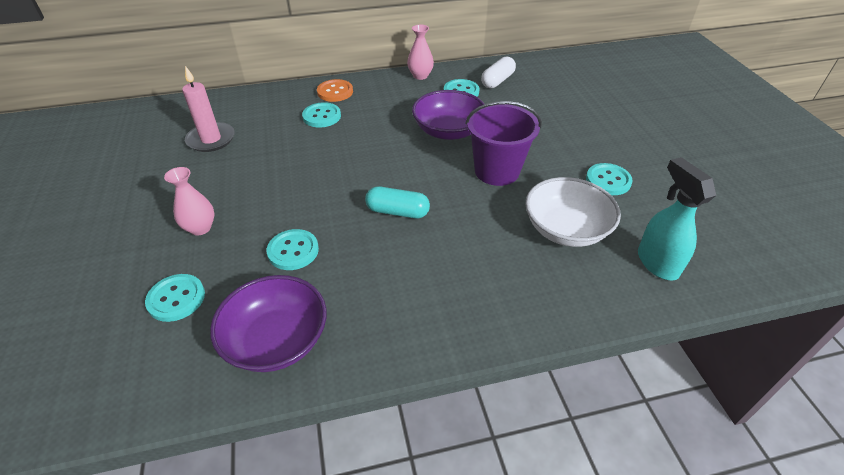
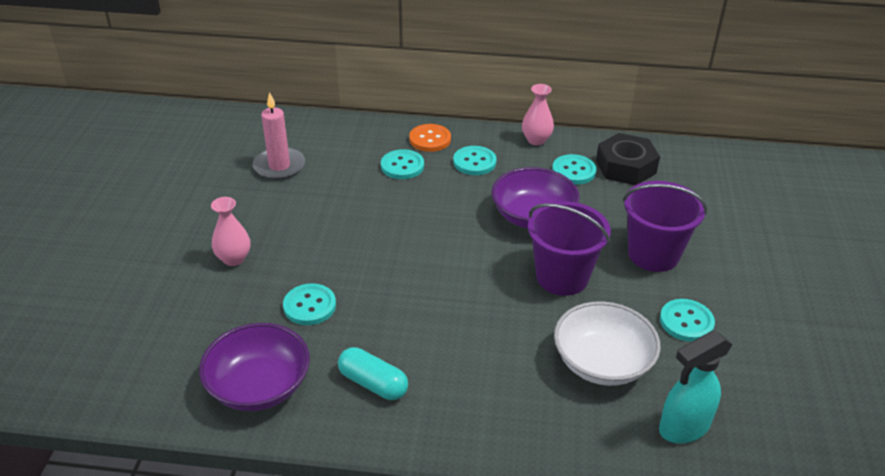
camera: 20 degrees right, 5 degrees down
turquoise button [145,274,205,322] -> turquoise button moved to [453,146,497,175]
turquoise capsule [365,186,430,219] -> turquoise capsule moved to [338,347,408,400]
white capsule [481,56,516,88] -> black nut [596,133,660,185]
turquoise spray bottle [638,157,716,281] -> turquoise spray bottle turned 120 degrees counterclockwise [659,330,733,443]
none -> purple bucket [623,181,707,272]

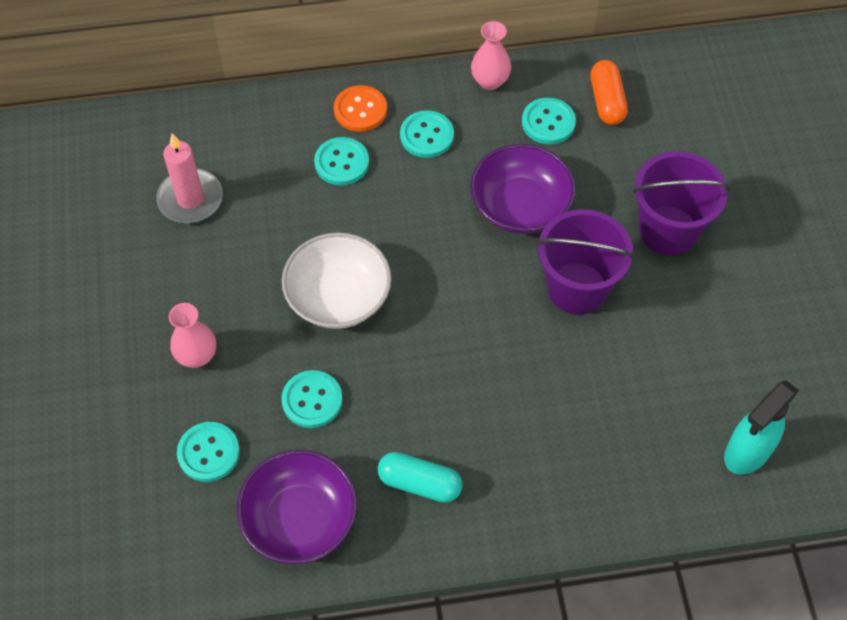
camera: 15 degrees left, 20 degrees up
white bowl [554,302,661,386] -> white bowl moved to [282,232,391,329]
black nut [596,133,660,185] -> orange capsule [590,60,628,125]
turquoise button [660,299,715,342] -> turquoise button moved to [177,422,240,482]

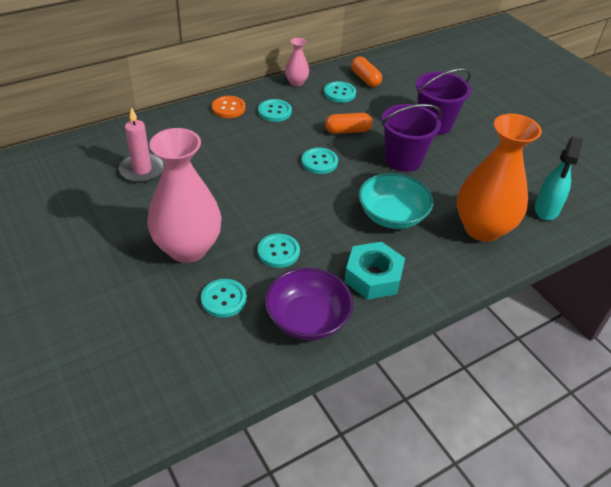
camera: 25 degrees left, 15 degrees down
pink vase [169,303,216,368] -> pink vase [147,128,222,263], size x2.18
white bowl [282,232,391,329] -> none
turquoise button [314,137,369,186] -> turquoise button moved to [302,148,338,174]
turquoise capsule [377,452,463,503] -> turquoise nut [344,242,405,300]
purple bowl [470,144,576,234] -> orange capsule [325,113,373,134]
none -> turquoise bowl [359,173,433,229]
none -> orange vase [457,114,542,242]

